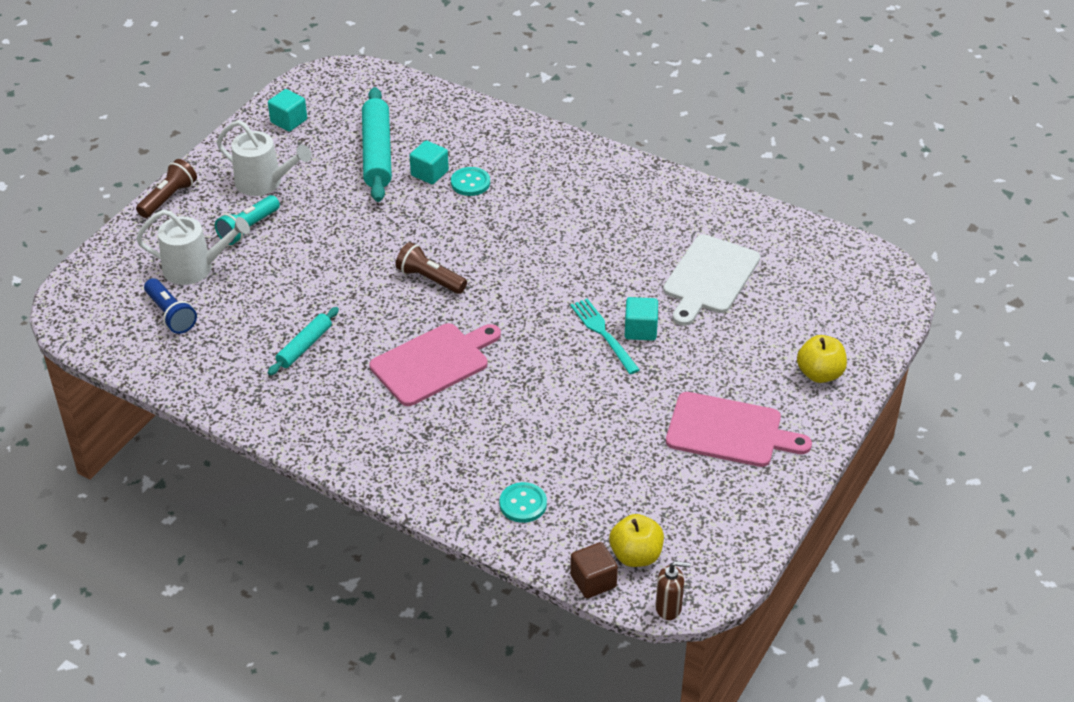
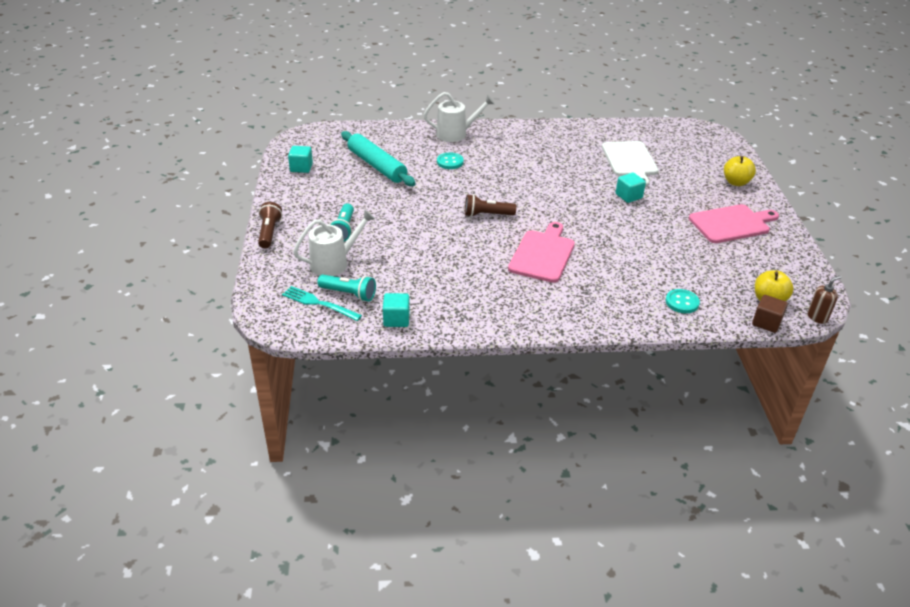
camera: 35 degrees left, 5 degrees down
blue flashlight [144,278,197,334] -> turquoise flashlight [317,275,376,302]
white watering can [217,120,312,196] -> white watering can moved to [424,92,495,142]
turquoise rolling pin [268,307,339,375] -> none
turquoise cube [410,141,449,184] -> turquoise cube moved to [383,293,410,327]
turquoise fork [570,299,640,374] -> turquoise fork moved to [282,286,362,321]

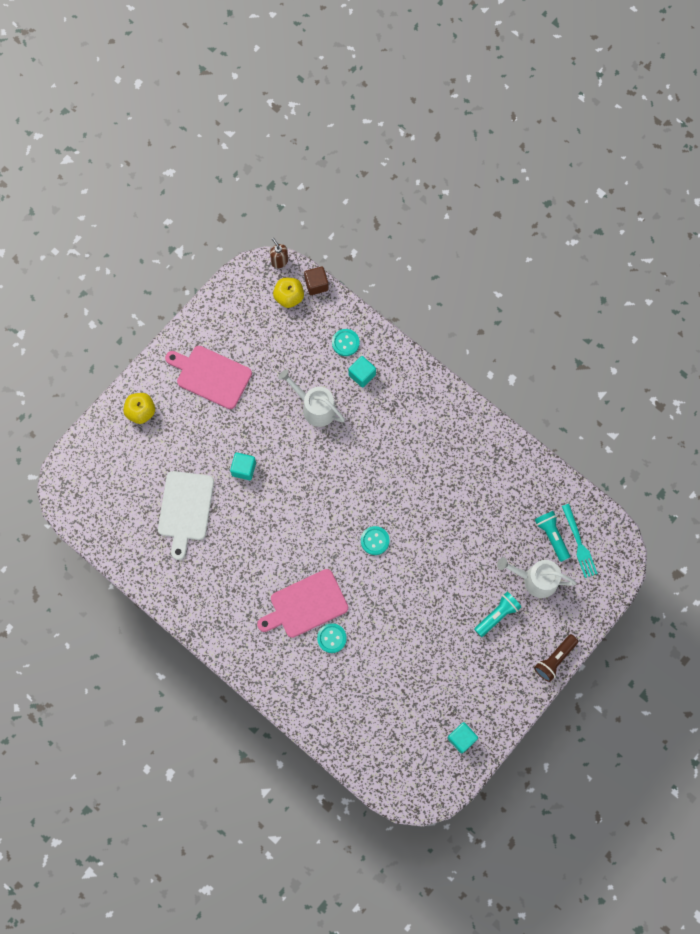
camera: 135 degrees left, 35 degrees up
turquoise rolling pin [341,131,416,186] -> none
turquoise cube [383,293,410,327] -> turquoise cube moved to [348,356,376,387]
white watering can [424,92,495,142] -> white watering can moved to [278,369,345,427]
brown flashlight [465,194,516,217] -> turquoise button [361,526,390,555]
pink cutting board [508,222,575,283] -> pink cutting board moved to [257,569,348,638]
white cutting board [602,141,659,187] -> white cutting board turned 150 degrees clockwise [158,471,214,560]
brown soap dispenser [807,276,841,324] -> brown soap dispenser turned 45 degrees clockwise [270,238,288,268]

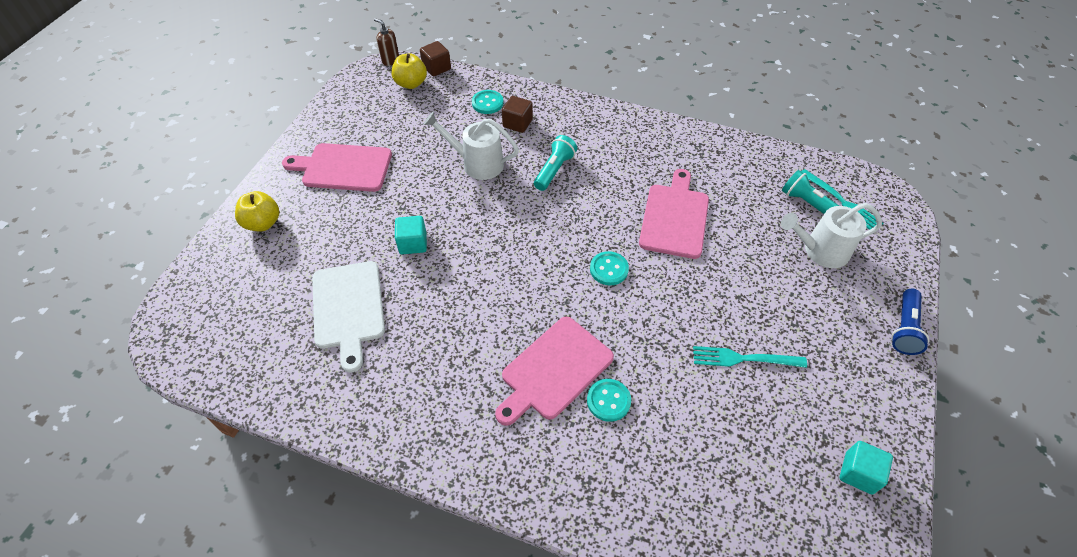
camera: 20 degrees left, 20 degrees down
turquoise cube [348,356,376,387] -> brown cube [502,96,533,133]
turquoise flashlight [474,592,521,637] -> turquoise flashlight moved to [534,135,577,191]
brown flashlight [534,635,578,682] -> blue flashlight [891,289,929,355]
none -> pink cutting board [639,169,709,259]
none -> turquoise fork [693,346,807,368]

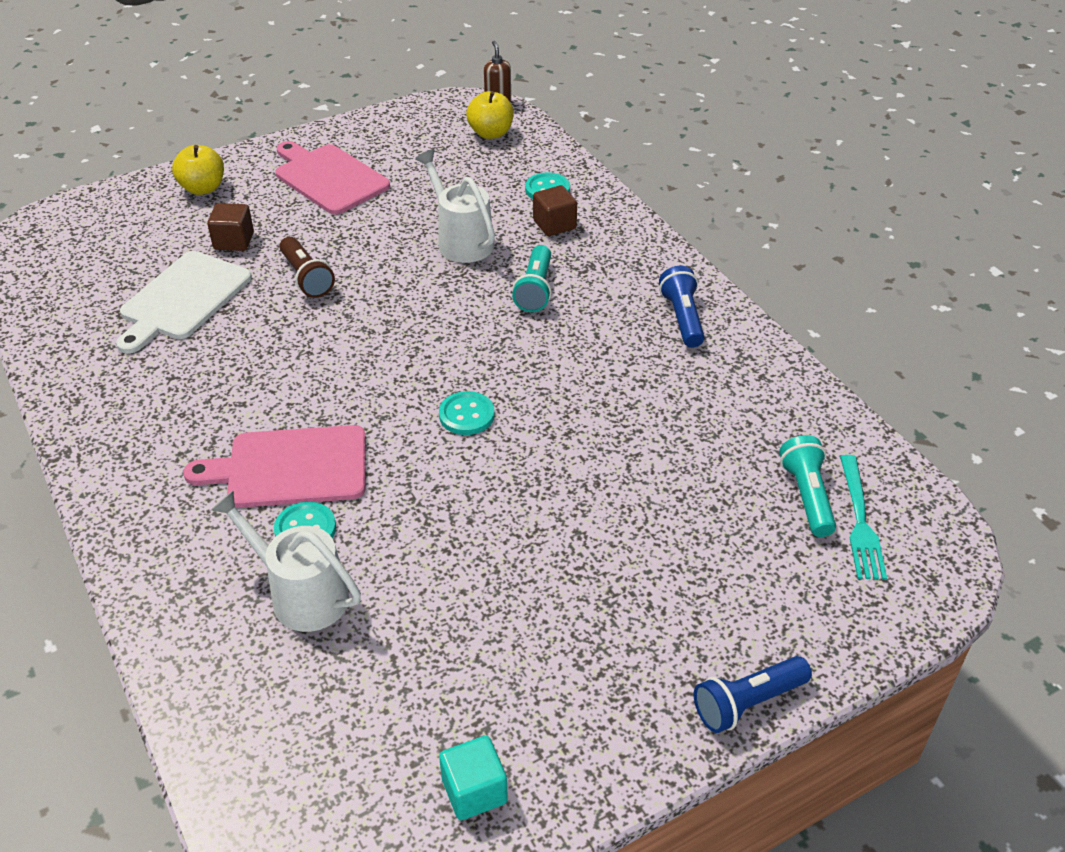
camera: 40 degrees right, 10 degrees down
turquoise cube [395,216,427,254] -> brown flashlight [279,237,335,298]
brown cube [420,41,451,77] -> brown cube moved to [207,203,254,251]
turquoise flashlight [534,135,577,191] -> turquoise flashlight turned 120 degrees clockwise [512,245,551,312]
pink cutting board [639,169,709,259] -> none
turquoise fork [693,346,807,368] -> none
white watering can [781,203,882,268] -> white watering can moved to [211,491,361,632]
none -> blue flashlight [659,266,705,348]

